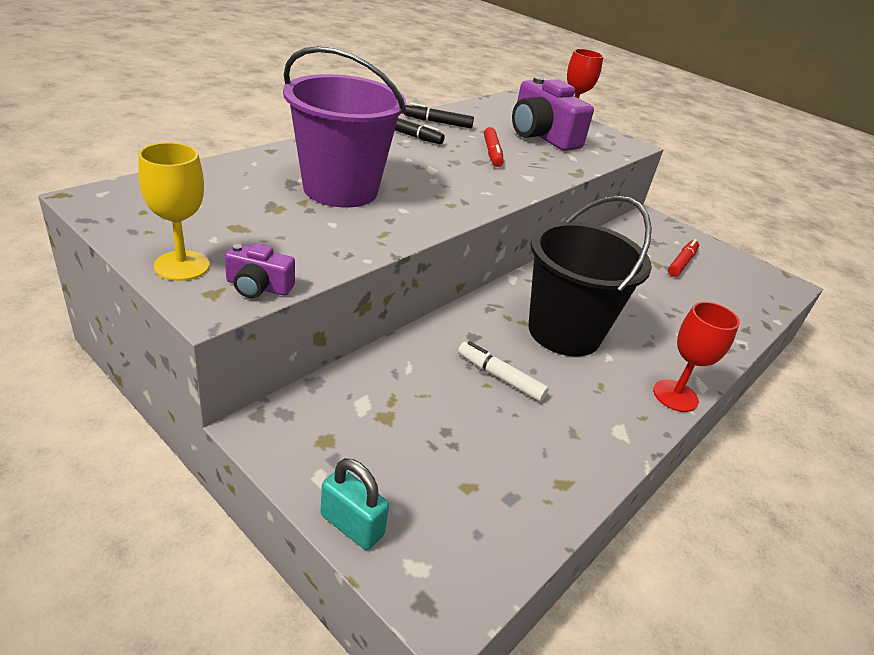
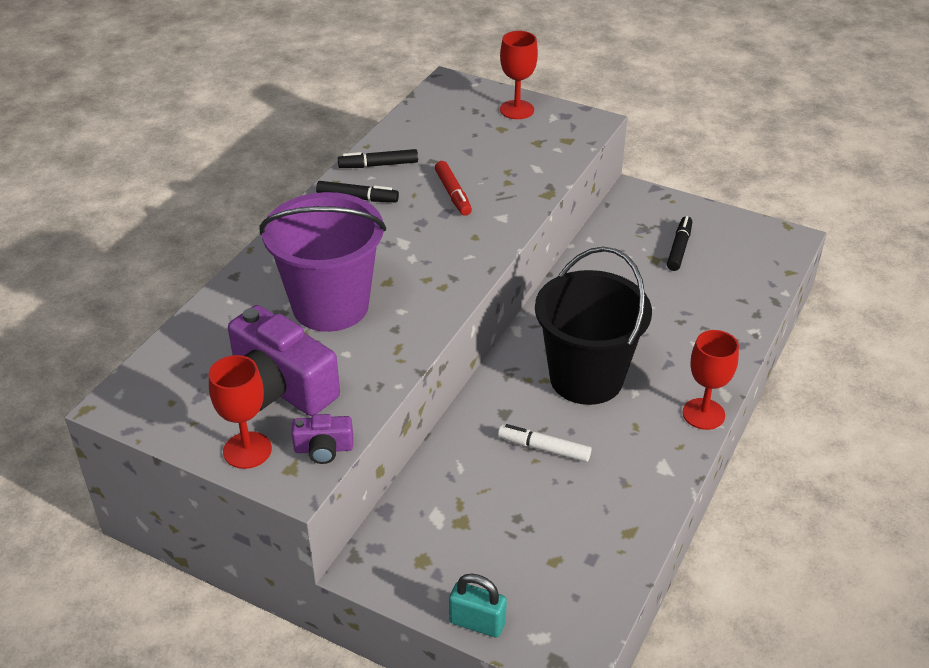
camera: 10 degrees left, 5 degrees up
yellow goblet [138,142,210,281] -> red goblet [209,355,272,469]
purple camera [512,76,594,151] -> purple camera moved to [228,305,340,416]
red marker [668,239,699,277] -> black marker [667,216,692,271]

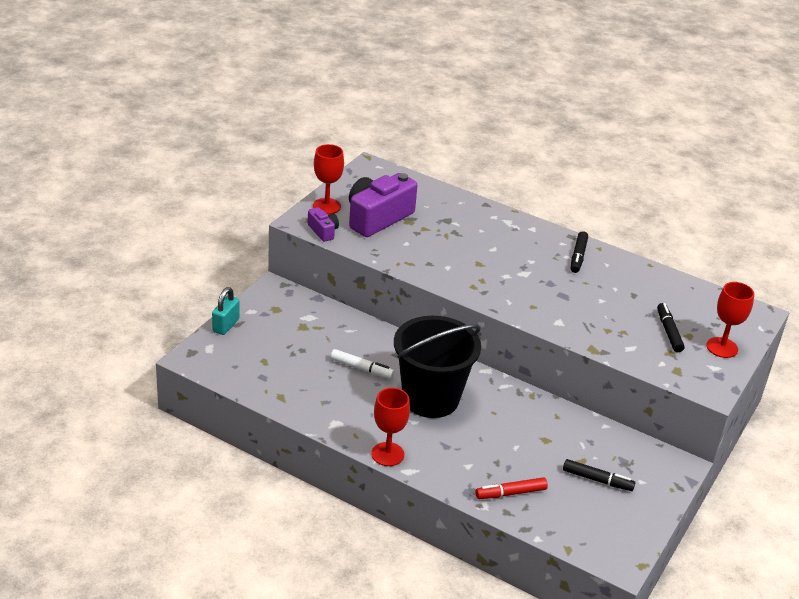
camera: 90 degrees right, 5 degrees down
purple bucket [260,192,386,332] -> none
purple camera [292,414,353,464] -> purple camera turned 150 degrees clockwise [308,207,339,242]
black marker [338,149,418,168] -> black marker moved to [657,303,685,352]
red marker [435,161,472,216] -> red marker moved to [475,477,548,499]
white marker [498,424,592,462] -> white marker turned 90 degrees clockwise [331,349,394,379]

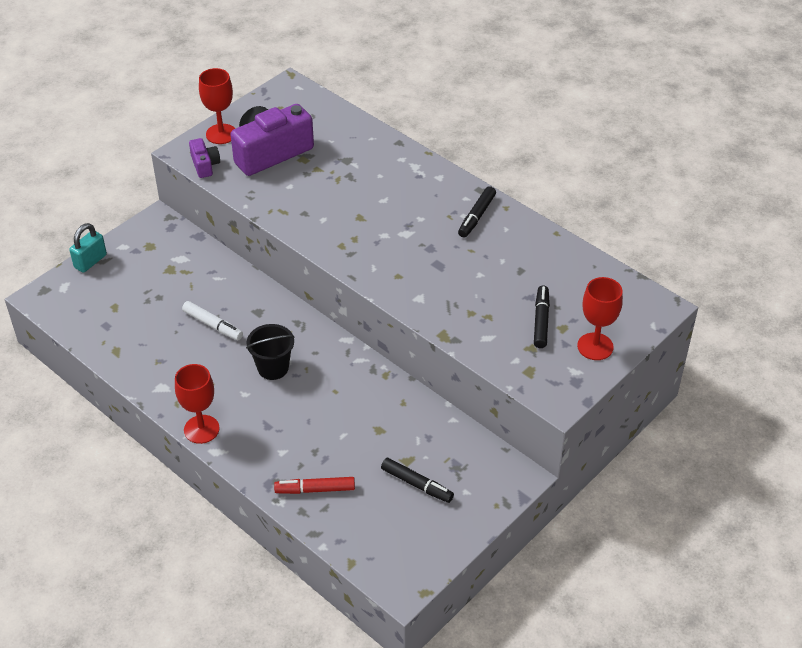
camera: 15 degrees right, 10 degrees up
black bucket [394,316,481,418] -> black bucket [246,324,295,380], size x0.51

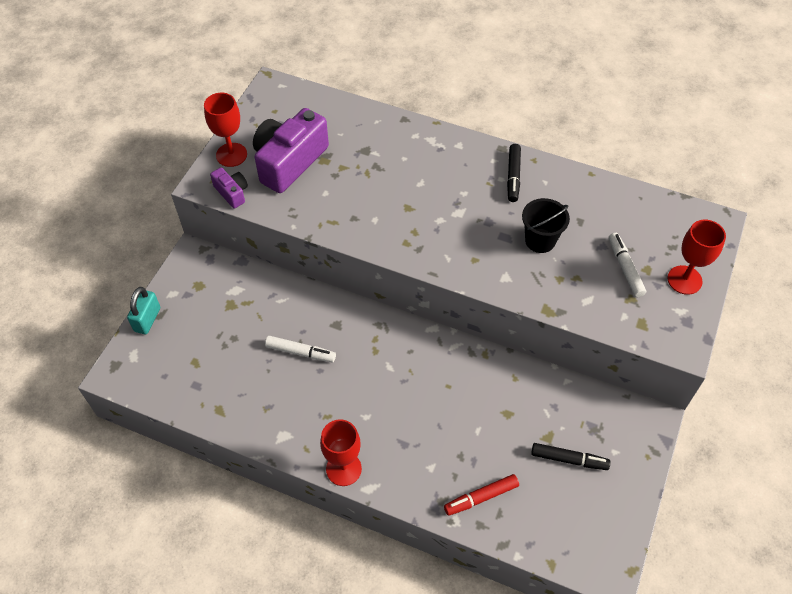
camera: 20 degrees left, 10 degrees up
black bucket [246,324,295,380] -> black bucket moved to [522,198,570,253]
black marker [534,285,550,348] -> white marker [609,233,646,297]

